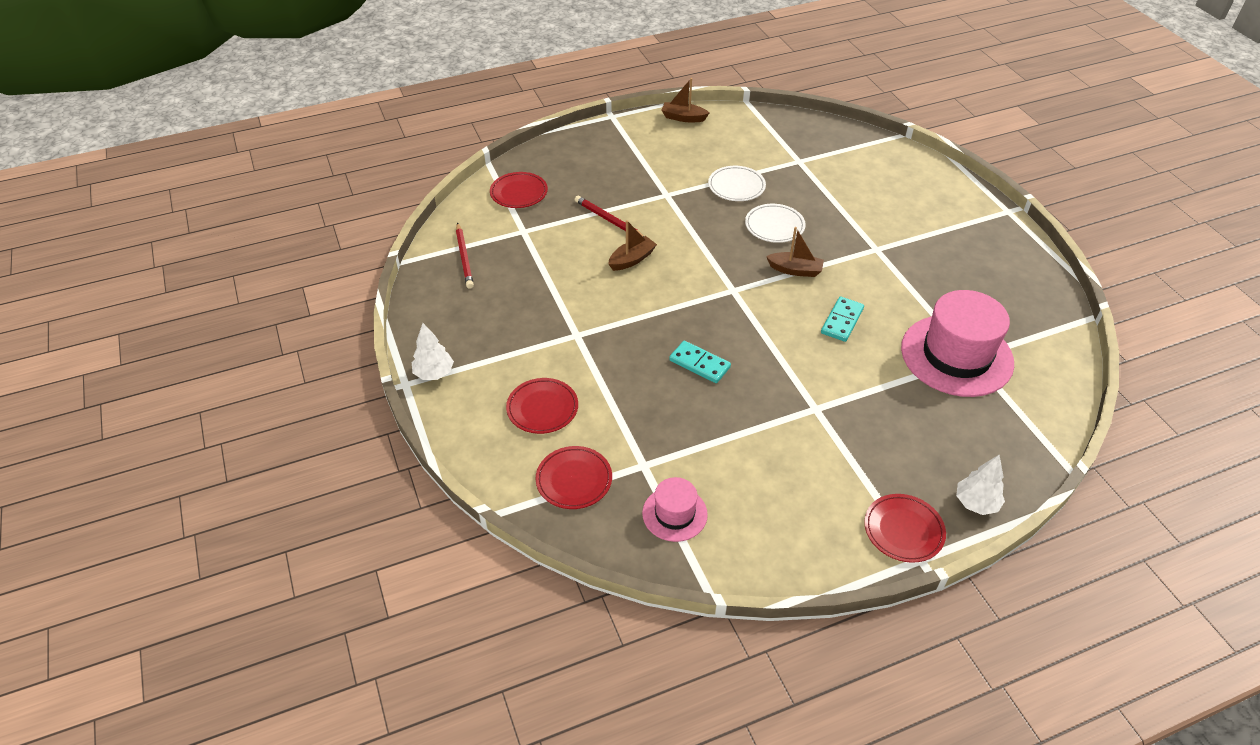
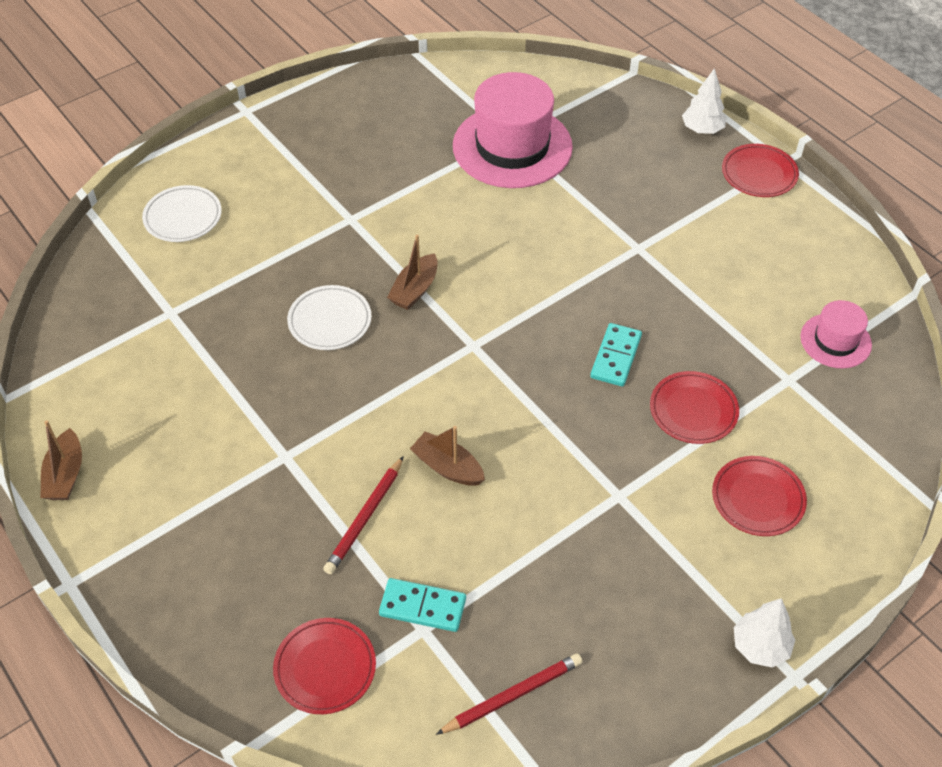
camera: 105 degrees left, 5 degrees up
red plate [536,446,612,509] -> red plate moved to [650,371,739,444]
white plate [708,166,766,201] -> white plate moved to [142,185,222,242]
brown boat [766,227,824,277] -> brown boat turned 150 degrees counterclockwise [387,235,437,310]
turquoise domino [821,297,864,342] -> turquoise domino moved to [379,578,466,632]

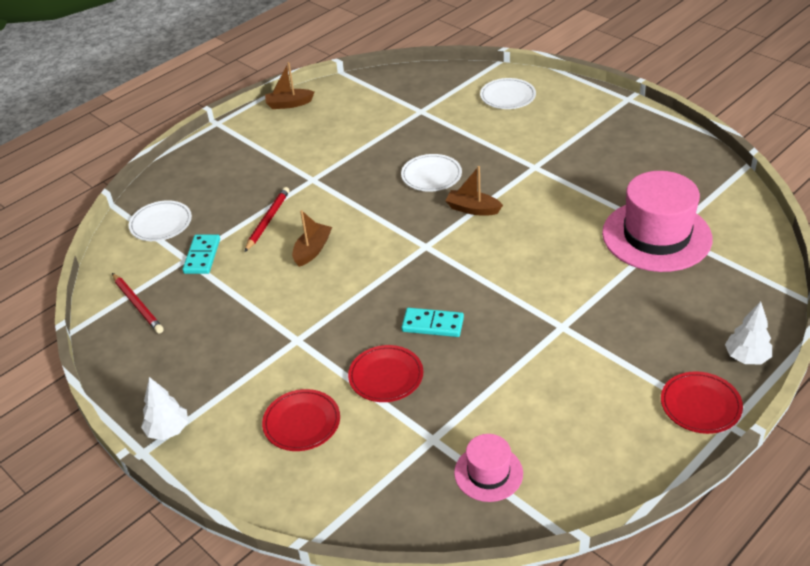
camera: 85 degrees right, 10 degrees down
red plate [273,618,376,714] -> white plate [129,200,192,241]
red pencil [323,456,404,574] -> red pencil turned 90 degrees clockwise [245,187,290,252]

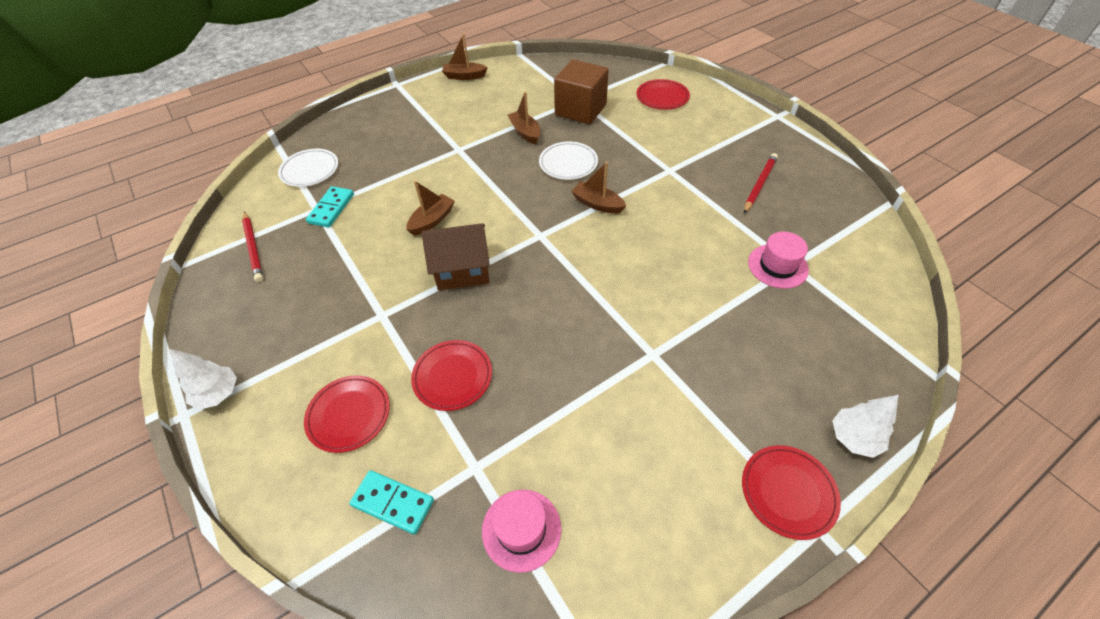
camera: 10 degrees right, 10 degrees up
red pencil [245,187,290,252] -> red pencil moved to [744,153,778,214]
turquoise domino [402,308,464,337] -> turquoise domino moved to [349,470,434,535]
white plate [480,78,536,109] -> red plate [636,79,690,110]
pink hat [602,171,713,272] -> pink hat [748,232,809,289], size x0.51
none -> brown house [422,223,490,290]
none -> brown boat [508,91,540,144]
none -> brown cube [554,59,609,124]

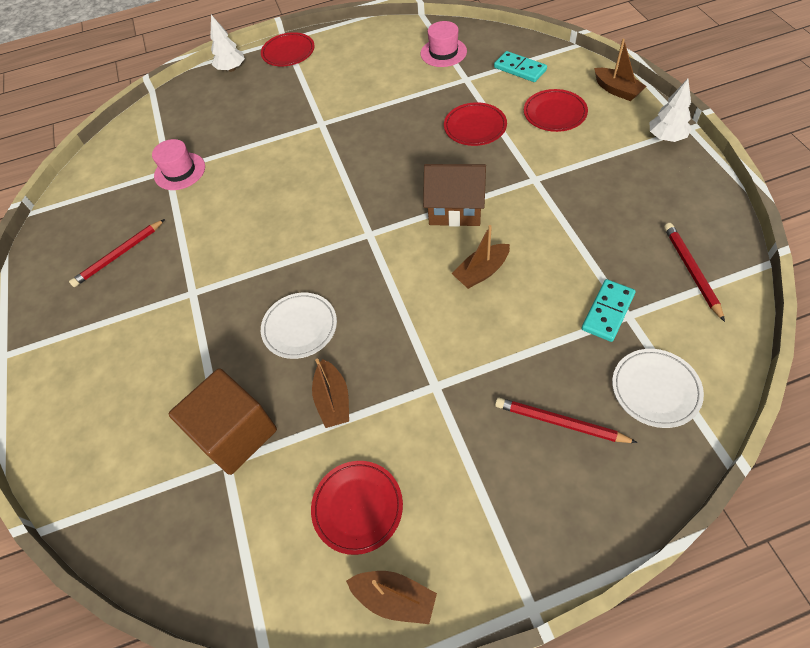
camera: 160 degrees left, 5 degrees up
brown boat [571,162,626,214] -> brown boat moved to [594,39,647,101]
red plate [636,79,690,110] -> red plate moved to [311,461,403,555]
none -> red pencil [495,398,638,443]

